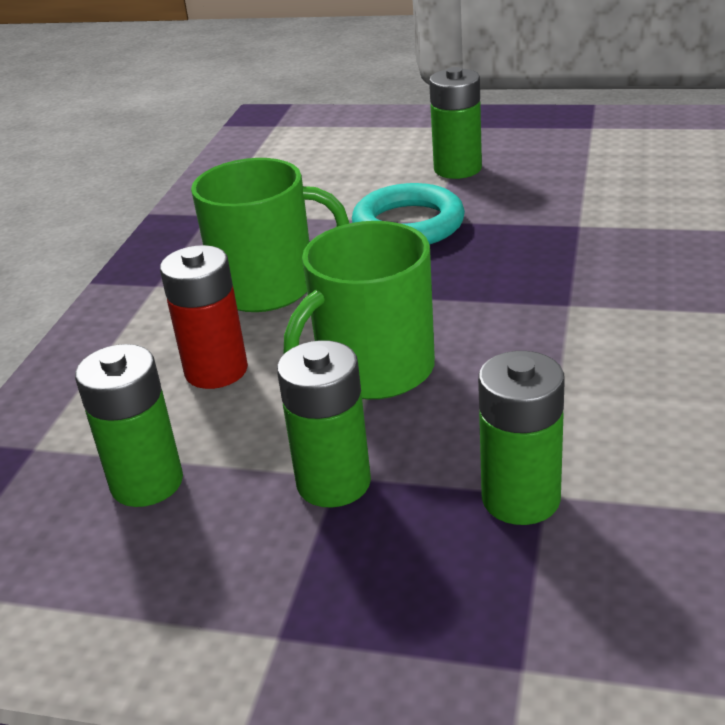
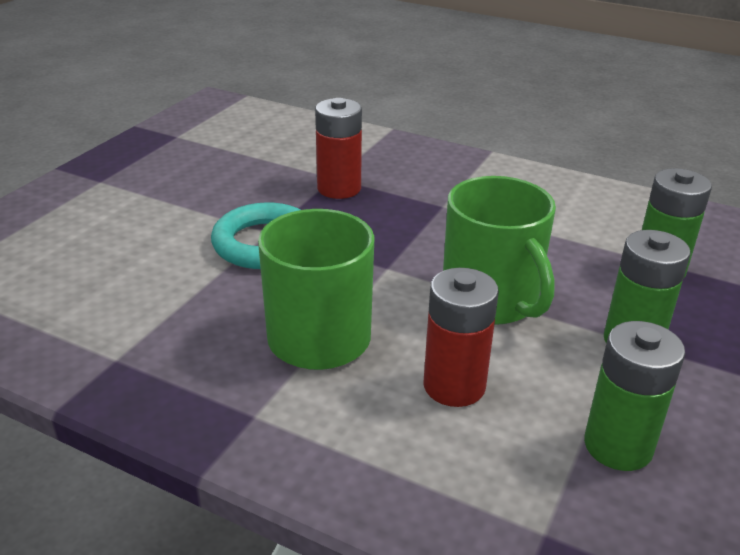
camera: 80 degrees left, 0 degrees up
green battery [429,67,482,179] -> none
none -> red battery [315,98,362,199]

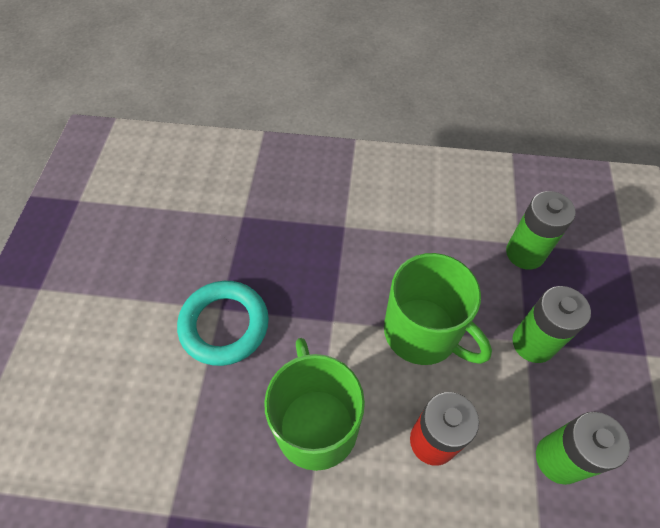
camera: 20 degrees left, 25 degrees up
red battery [315,98,362,199] -> none

